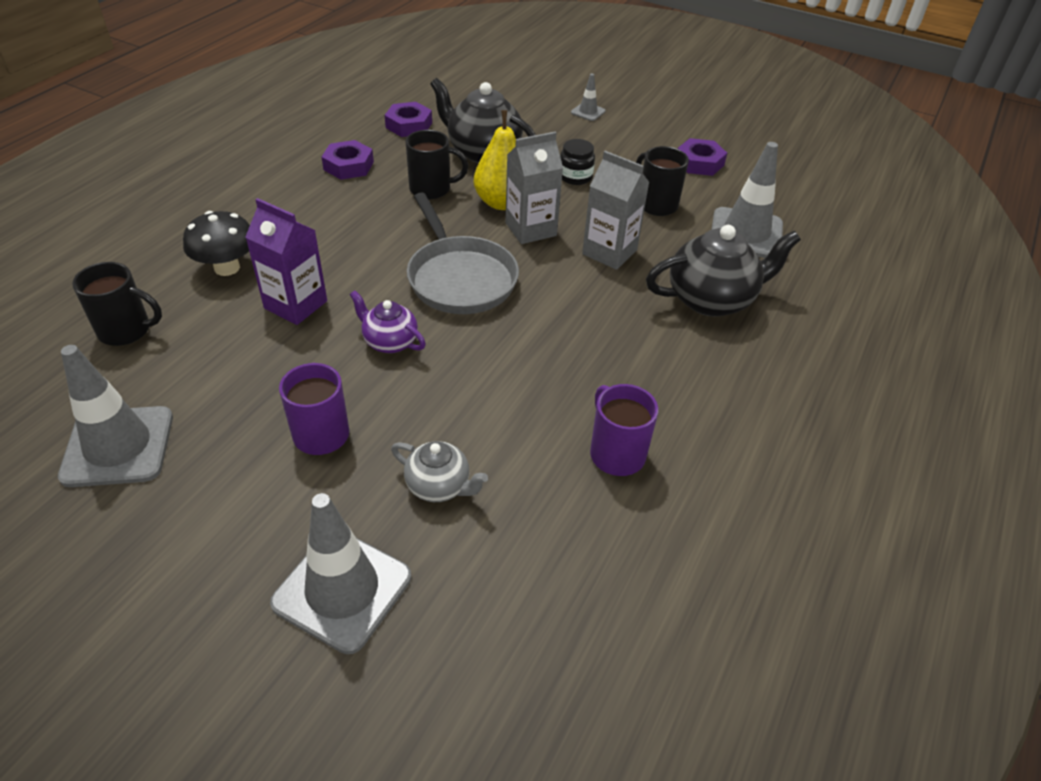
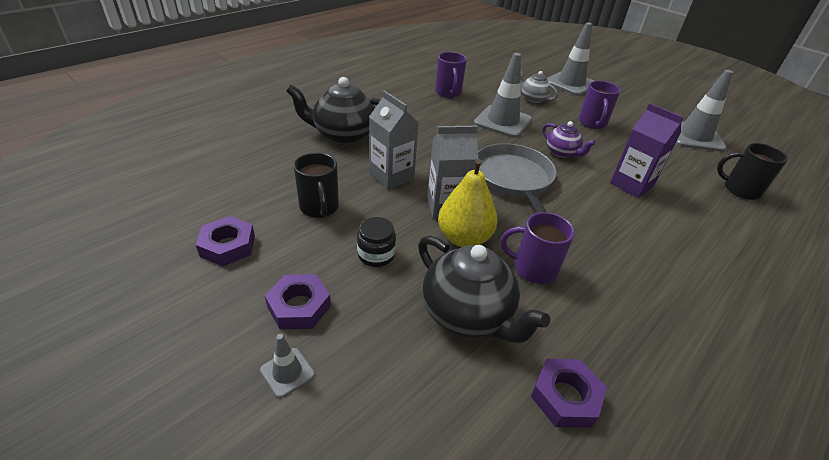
camera: 165 degrees left, 5 degrees down
black mushroom [183,211,250,276] -> none
purple nut [322,140,374,180] -> purple nut moved to [265,274,331,330]
black mug [405,130,468,199] -> purple mug [500,212,575,284]
grey traffic cone [711,142,783,258] -> grey traffic cone moved to [474,53,532,138]

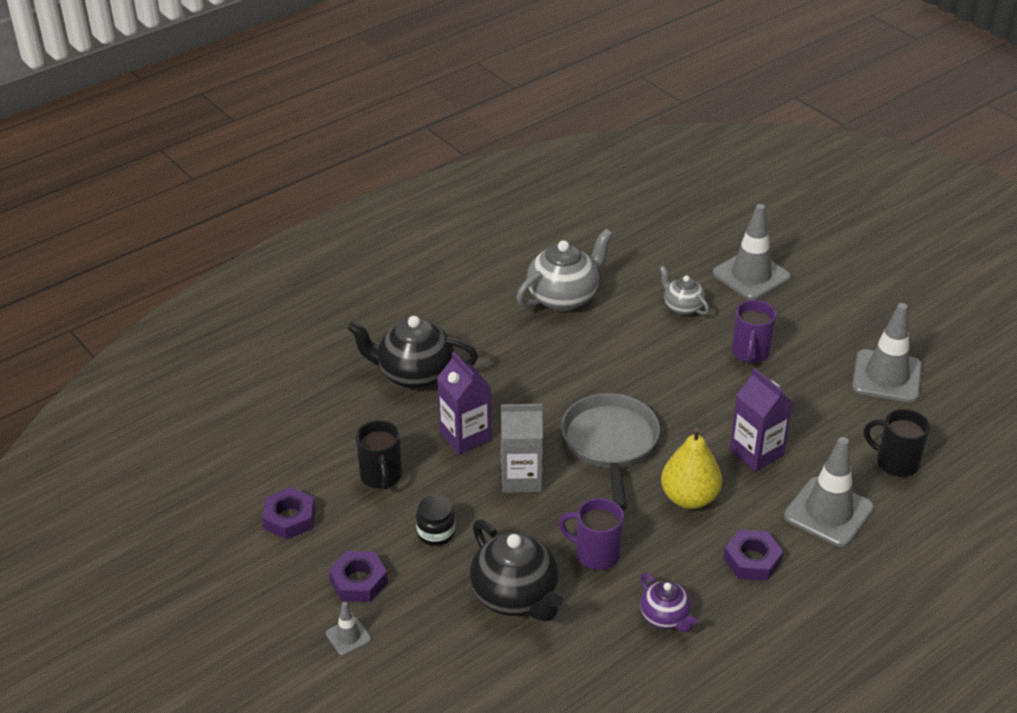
camera: 10 degrees right, 0 degrees up
grey carton [369,90,419,190] -> purple carton [437,352,491,454]
purple mug [435,52,467,98] -> grey teapot [516,229,613,311]
yellow pear [438,159,497,247] -> yellow pear moved to [661,427,722,509]
grey traffic cone [474,53,532,138] -> grey traffic cone moved to [784,437,874,547]
purple nut [531,359,607,428] -> purple nut moved to [724,530,783,581]
purple teapot [542,121,596,158] -> purple teapot moved to [640,573,697,632]

